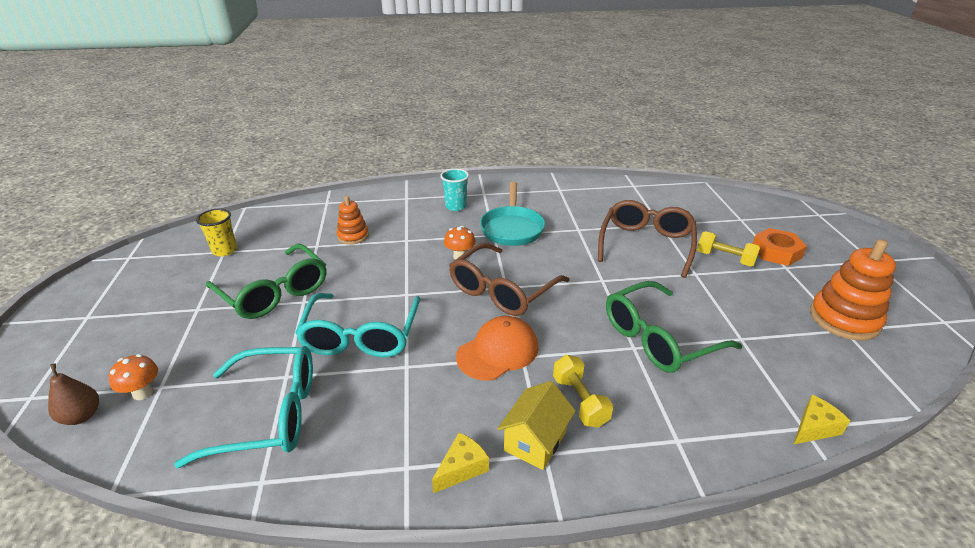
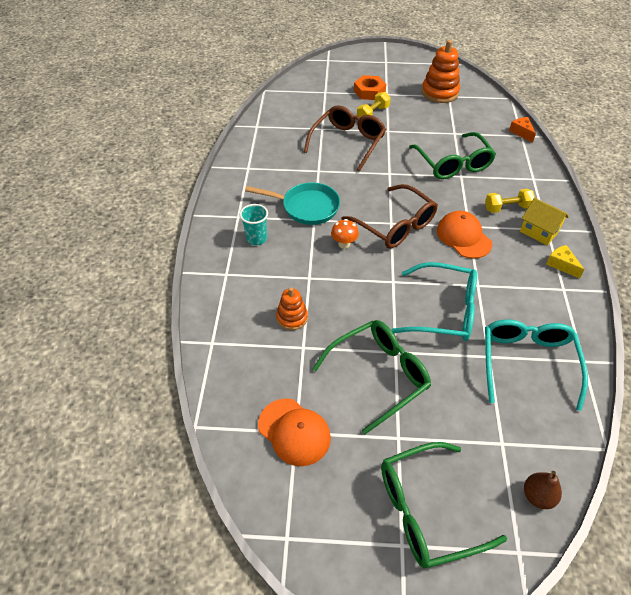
camera: 80 degrees left, 15 degrees up
orange mushroom [108,354,158,400] -> none
yellow cup [196,208,237,256] -> orange cap [258,398,331,466]
brown glasses [598,200,697,278] -> brown glasses turned 90 degrees clockwise [304,105,386,171]
yellow cheese [794,395,850,444] -> orange cheese [509,117,536,143]
none -> green glasses [381,442,507,568]

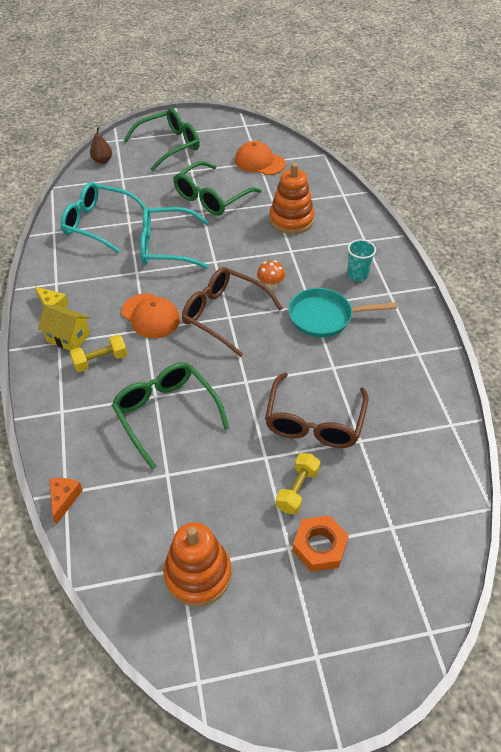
camera: 165 degrees right, 0 degrees up
orange stacking toy [276,287,308,330] -> orange stacking toy [269,163,315,234], size x1.70
turquoise glasses [485,320,588,411] -> turquoise glasses turned 120 degrees clockwise [60,182,146,253]
orange cheese [509,117,536,143] -> orange cheese turned 135 degrees counterclockwise [49,478,83,525]

